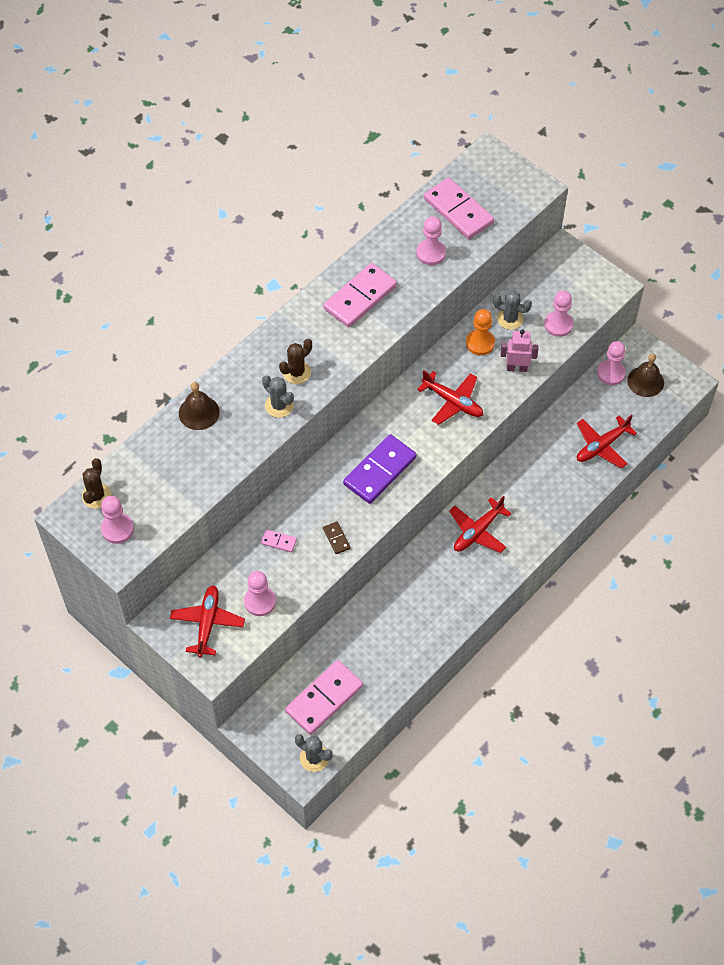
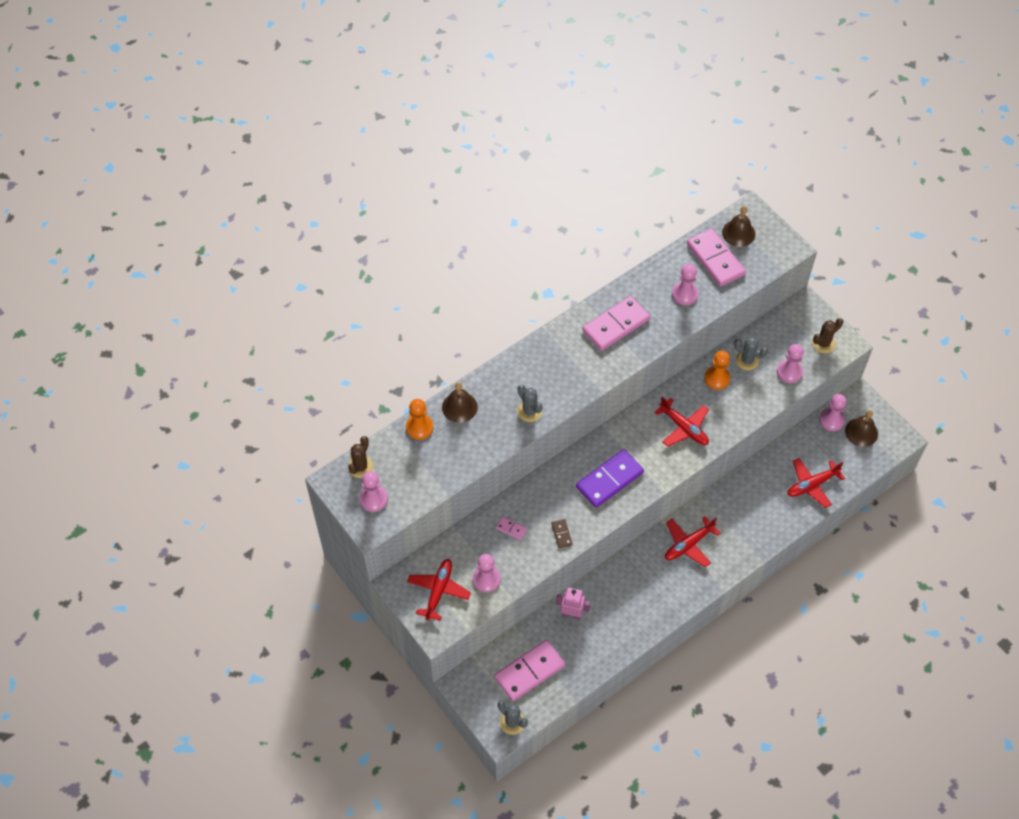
camera: 10 degrees right, 0 degrees up
brown cactus [279,339,312,384] -> brown cactus moved to [812,318,843,354]
pink robot [500,329,539,372] -> pink robot moved to [556,588,590,620]
none -> orange pawn [406,399,433,440]
none -> brown bell [722,206,755,247]

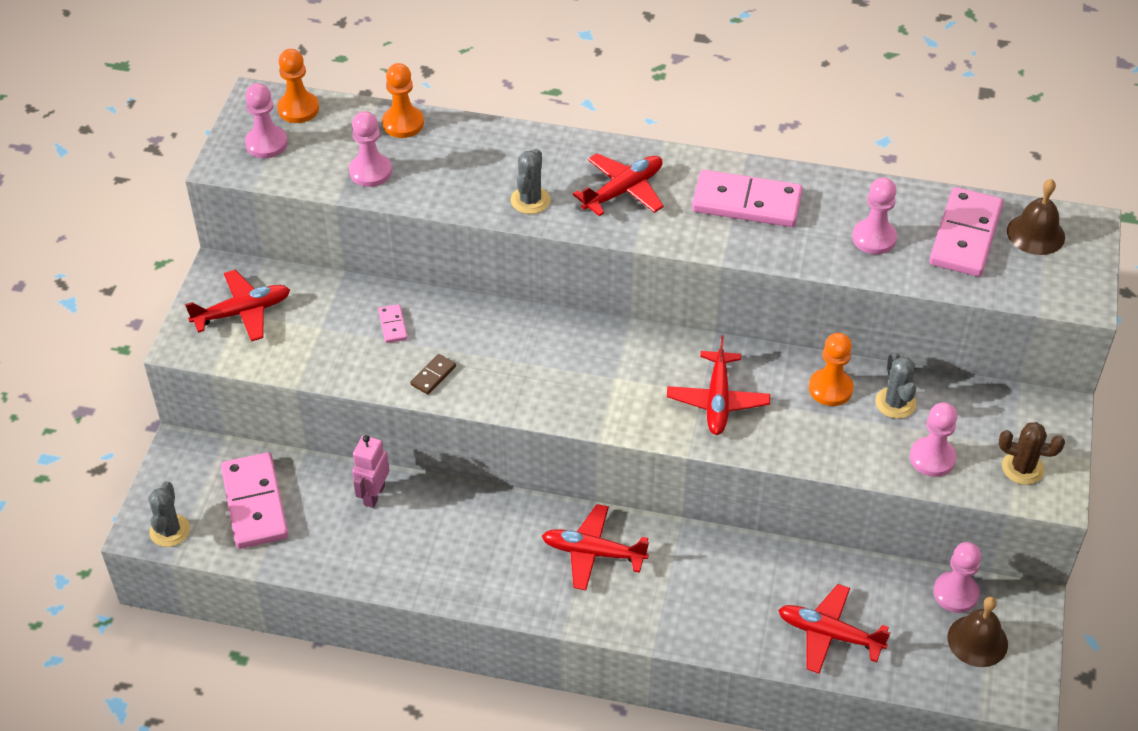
camera: 50 degrees right, 10 degrees down
brown cactus [348,436,374,478] -> orange pawn [277,49,319,123]
brown bell [442,382,478,423] -> none
pink pawn [473,554,500,592] -> pink pawn moved to [349,111,392,187]
pink domino [494,640,565,701] -> pink domino turned 60 degrees clockwise [221,452,288,549]
pink robot [556,588,590,620] -> pink robot turned 135 degrees counterclockwise [352,435,389,508]
purple domino [576,449,644,508] -> none
none -> red plane [573,153,664,216]

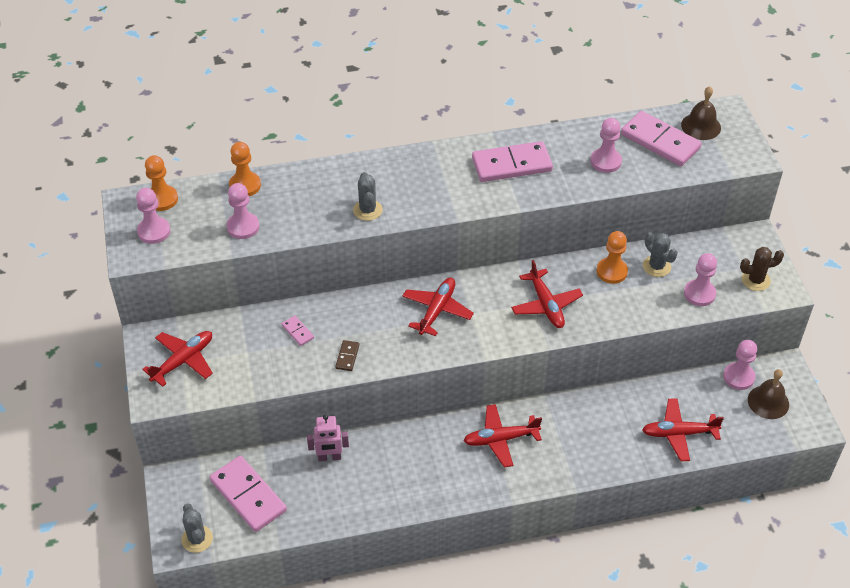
camera: 25 degrees left, 0 degrees up
pink robot [352,435,389,508] -> pink robot turned 90 degrees counterclockwise [307,415,349,462]
red plane [573,153,664,216] -> red plane moved to [402,278,474,336]
pink domino [929,187,1003,277] -> pink domino turned 45 degrees counterclockwise [621,111,702,166]

